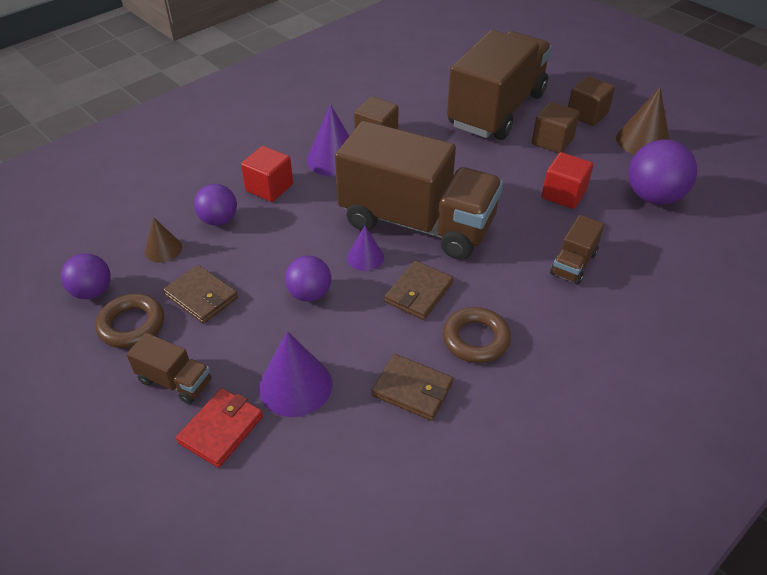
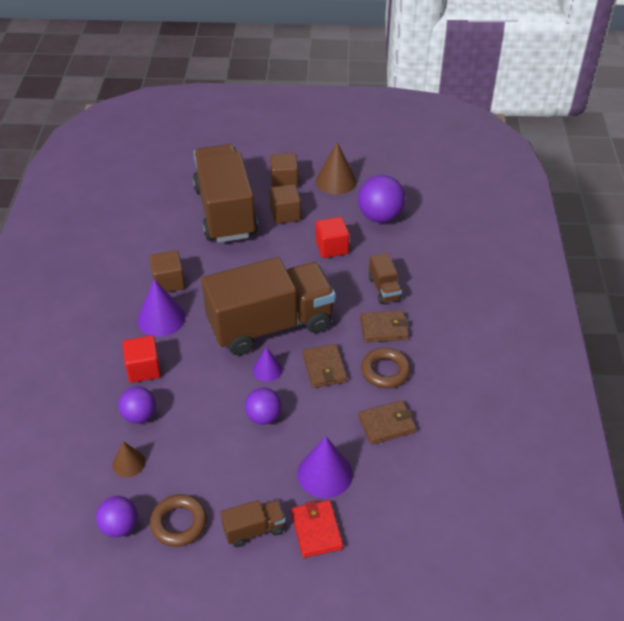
camera: 45 degrees left, 0 degrees up
brown wallet [163,265,238,324] -> brown wallet moved to [360,311,409,342]

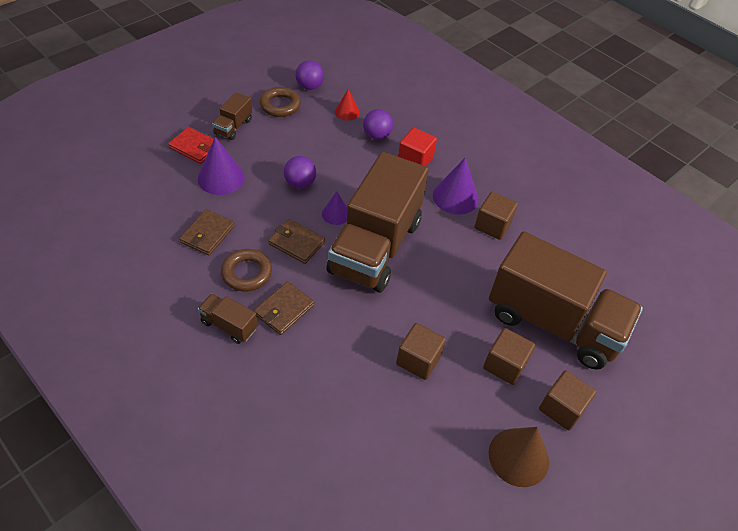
camera: 130 degrees right, 5 degrees up
brown cone [113,441,145,477] -> red cone [335,89,360,121]
red cube [315,217,349,258] -> brown cube [396,323,446,380]
purple ball [358,175,405,223] -> none
brown truck [369,253,402,304] -> brown truck moved to [198,294,258,344]

